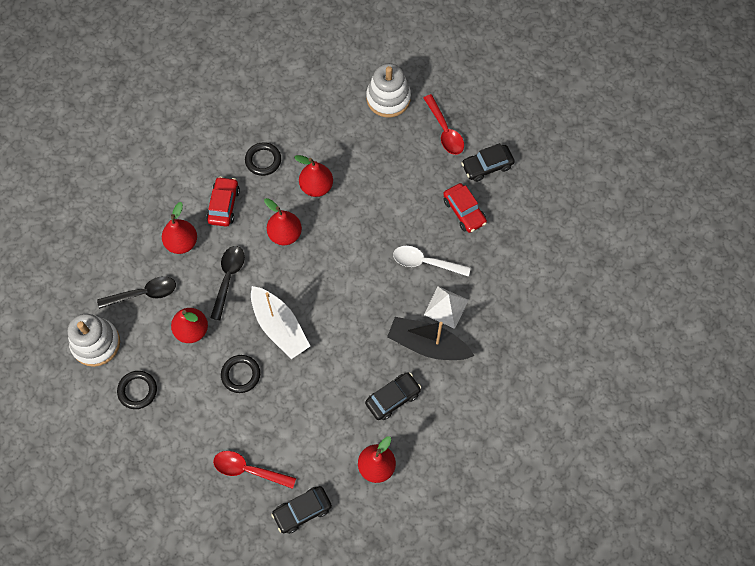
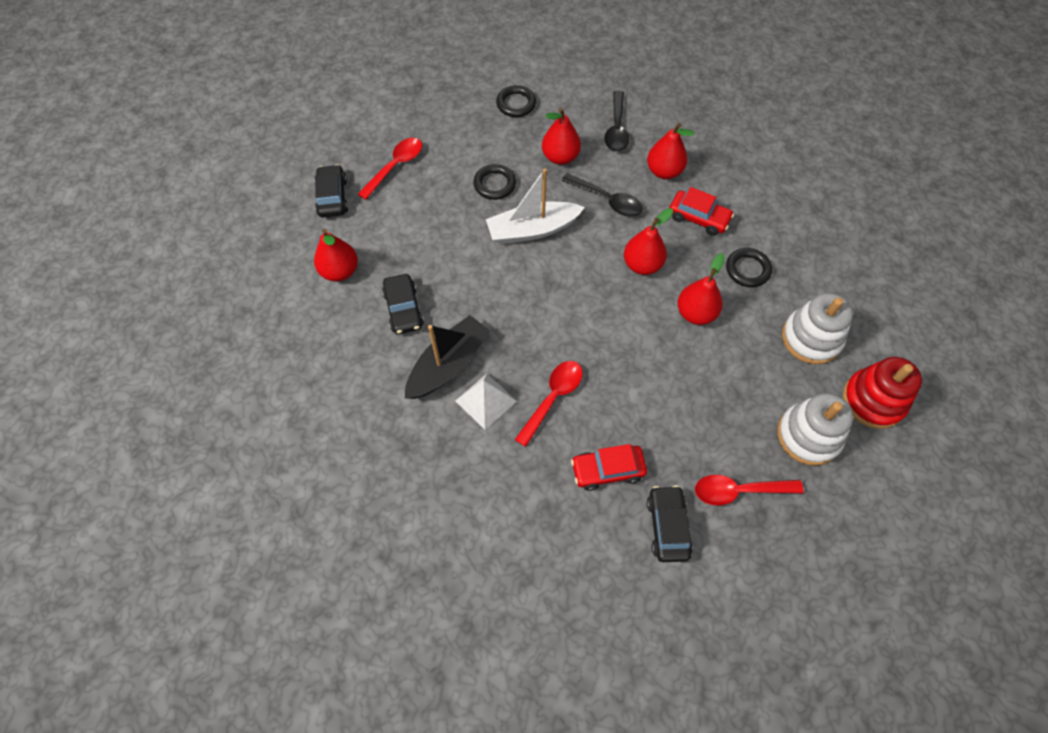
camera: 110 degrees right, 5 degrees down
white stacking toy [68,314,120,367] -> white stacking toy moved to [782,293,853,364]
white spoon [393,246,471,277] -> red spoon [515,361,583,447]
none -> red stacking toy [843,357,922,429]

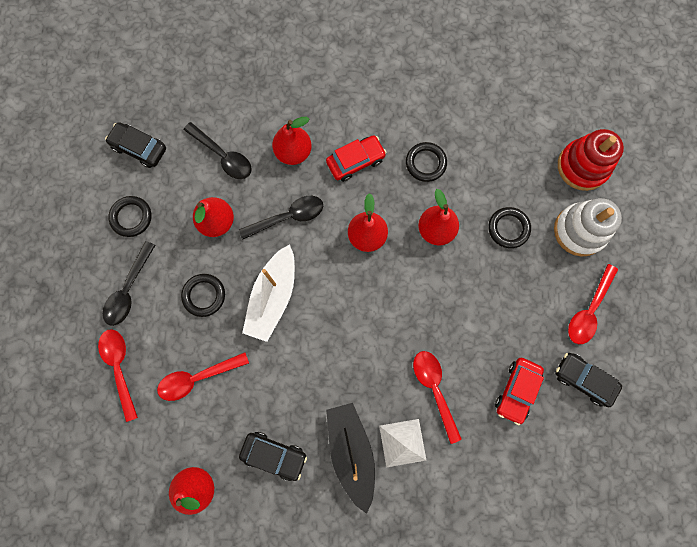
camera: 55 degrees left, 15 degrees up
black car [315,164,348,217] -> black car moved to [105,122,166,168]
white stacking toy [782,293,853,364] -> none
none -> black spoon [103,241,156,326]
none -> red spoon [157,352,249,401]
none -> black ring [488,207,531,248]

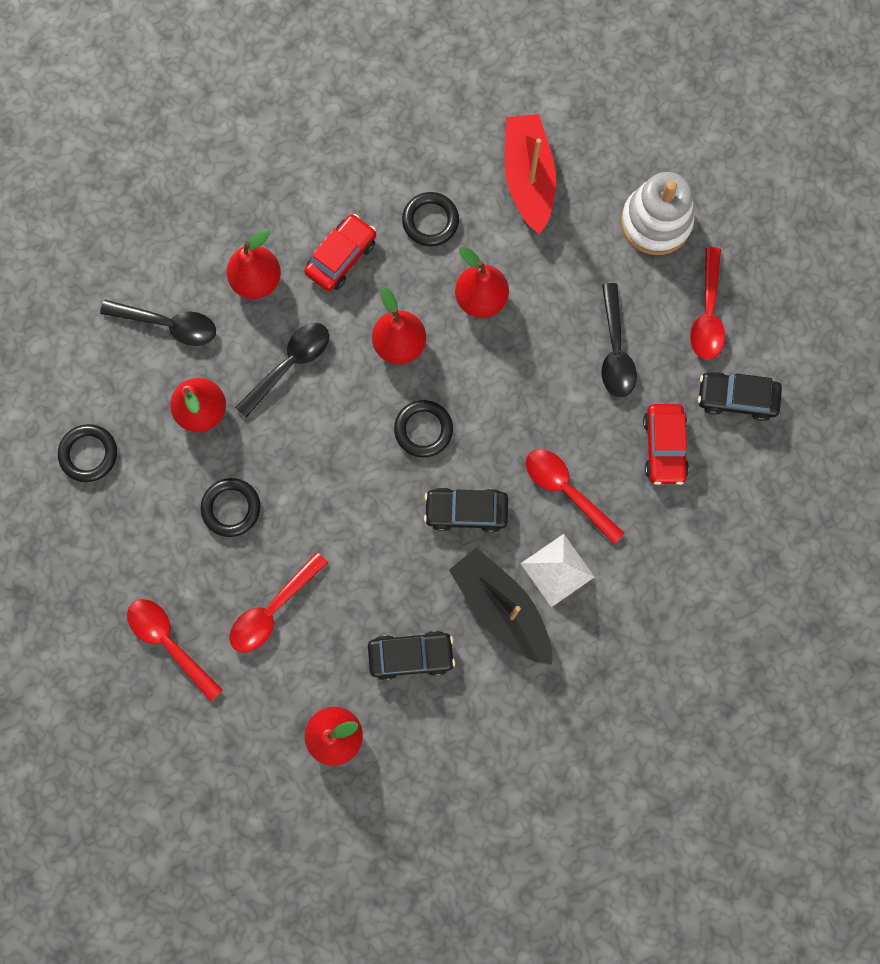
camera: 25 degrees left, 0 degrees up
black spoon [103,241,156,326] -> black spoon moved to [602,283,637,398]
black car [105,122,166,168] -> black car moved to [424,487,508,533]
white boat [242,244,295,342] -> none
black ring [488,207,531,248] -> black ring moved to [394,400,453,458]
red stacking toy [558,129,624,191] -> none
none -> red boat [505,114,556,234]

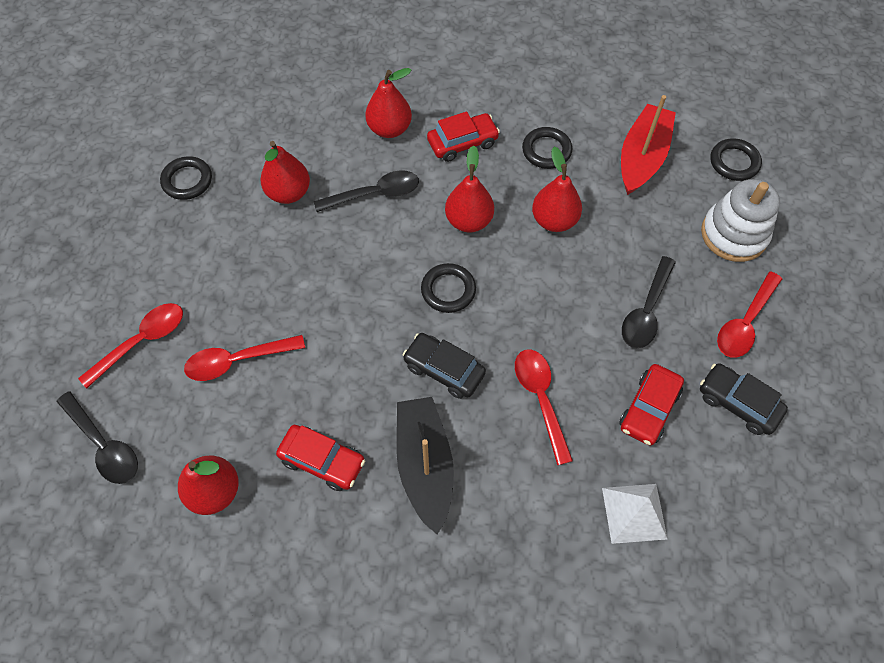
camera: 30 degrees right, 15 degrees down
black spoon [100,300,216,346] -> black spoon moved to [57,391,138,484]
red spoon [127,599,223,702] -> red spoon turned 60 degrees clockwise [78,303,183,388]
black ring [201,478,260,537] -> black ring moved to [710,138,762,181]
black car [368,631,455,680] -> red car [276,425,365,491]
white pyramid [521,534,594,607] -> white pyramid moved to [602,484,667,544]

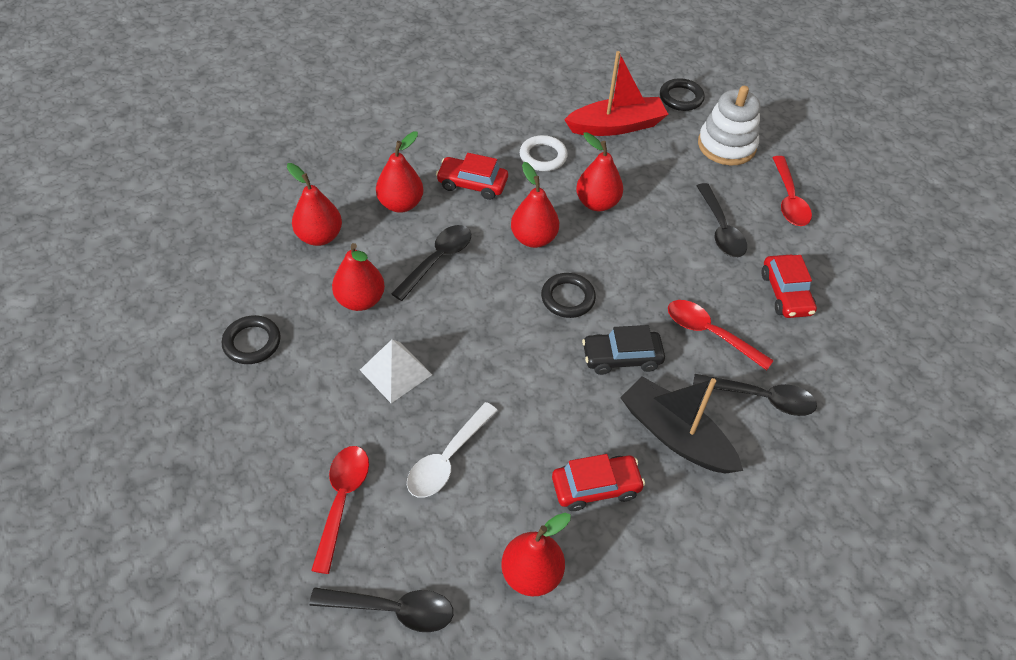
camera: 40 degrees left, 10 degrees down
red spoon [184,335,305,381] -> white spoon [407,402,498,498]
red car [427,112,500,162] -> red car turned 105 degrees counterclockwise [436,153,508,200]
black ring [522,127,572,169] -> white ring [520,135,568,171]
white pyramid [602,484,667,544] -> white pyramid moved to [360,339,432,403]
red boat [621,95,676,195] -> red boat turned 90 degrees clockwise [564,51,668,136]
black car [700,363,788,435] -> none
none -> red pear [287,163,342,246]
none -> black spoon [693,374,817,416]

